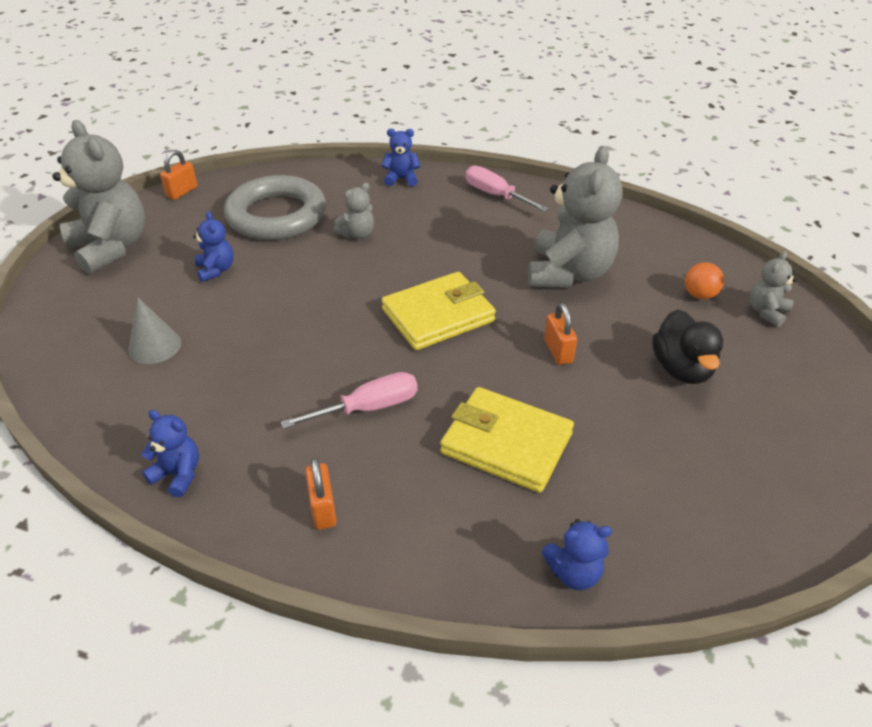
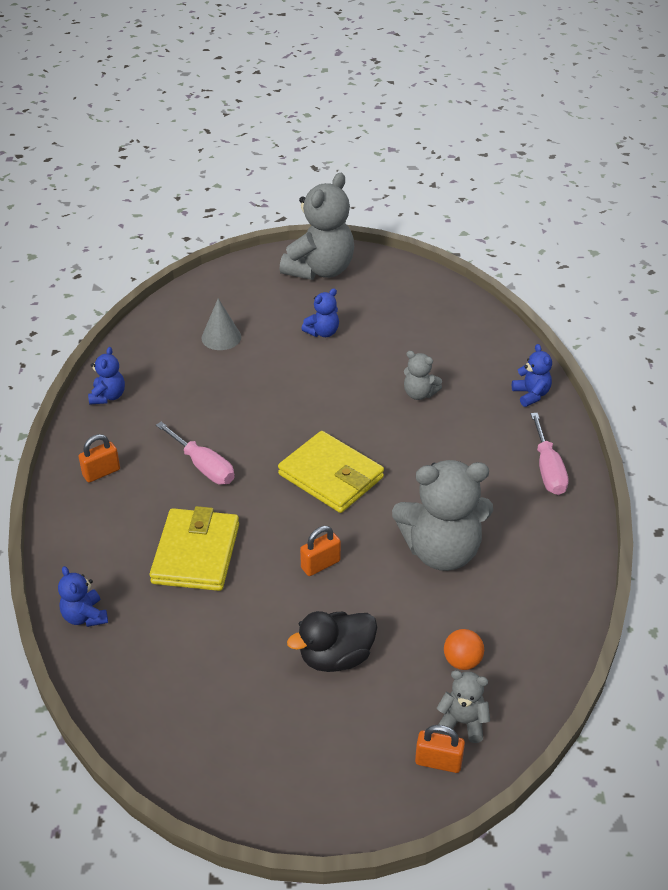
camera: 70 degrees right, 0 degrees up
orange padlock [160,150,198,200] -> orange padlock moved to [415,725,465,773]
grey ring [224,175,326,240] -> none
pink screwdriver [466,166,549,212] -> pink screwdriver turned 150 degrees clockwise [531,413,569,495]

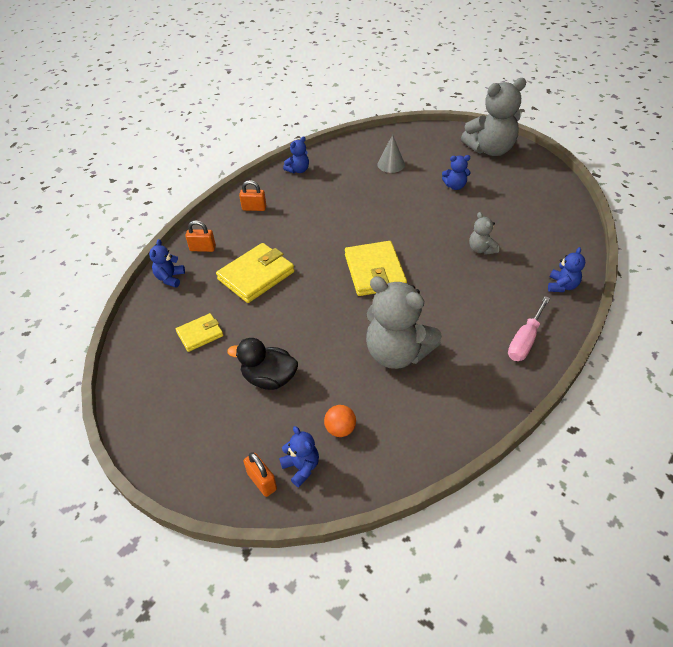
camera: 40 degrees right, 5 degrees up
pink screwdriver [156,422,235,485] -> none
orange padlock [300,526,341,576] -> orange padlock moved to [185,220,216,252]
grey teddy bear [436,670,490,743] -> blue teddy bear [279,426,319,487]
none -> yellow wallet [176,313,223,352]

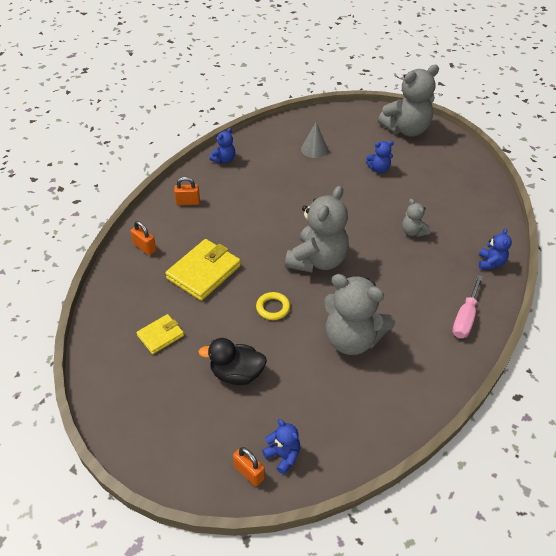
camera: 10 degrees left, 0 degrees up
blue teddy bear [149,239,185,288] -> none
orange padlock [185,220,216,252] -> orange padlock turned 45 degrees clockwise [131,221,156,255]
orange ball [324,405,356,437] -> none
yellow wallet [345,241,407,296] -> grey teddy bear [285,186,349,273]
none -> yellow ring [256,292,290,320]

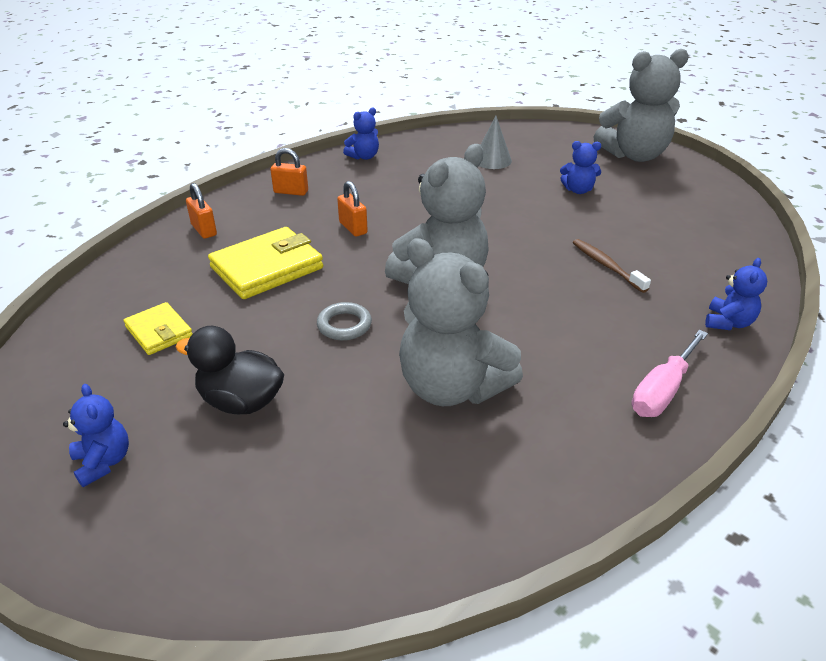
camera: 15 degrees right, 10 degrees down
yellow wallet [136,314,184,354] -> yellow wallet turned 75 degrees clockwise [123,302,193,355]
orange padlock [233,447,265,487] -> orange padlock moved to [337,181,368,237]
yellow ring [256,292,290,320] -> grey ring [317,302,372,340]
blue teddy bear [262,419,300,475] -> blue teddy bear moved to [63,384,129,487]
grey teddy bear [402,199,430,237] -> brown toothbrush [573,239,651,293]

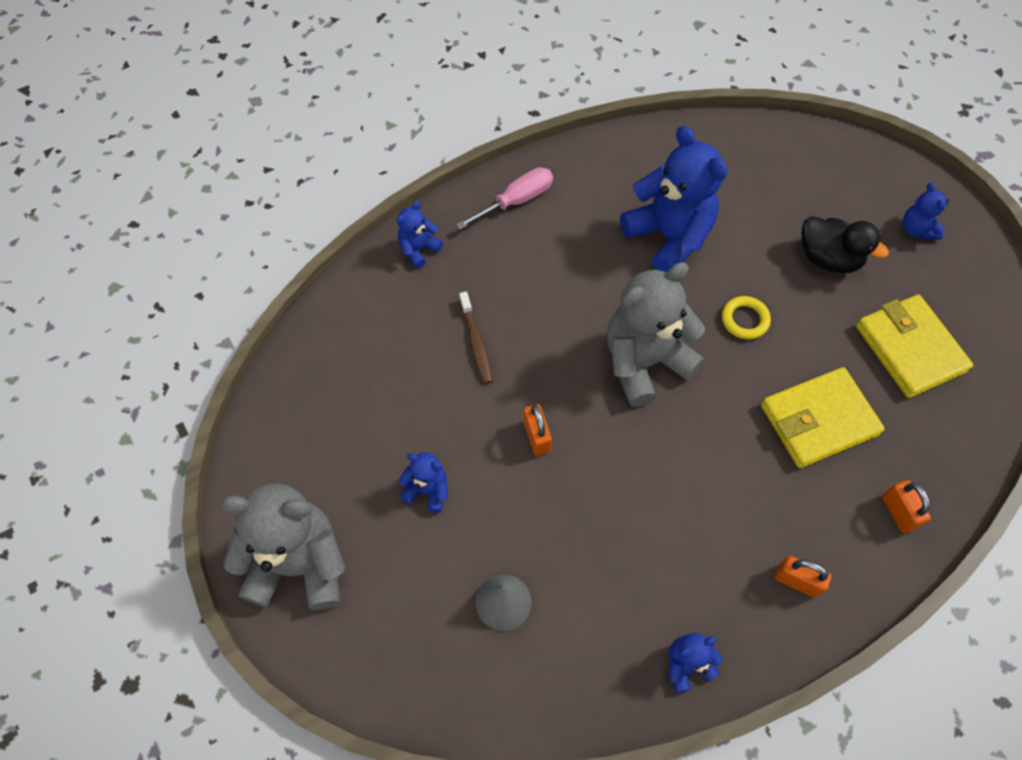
camera: 165 degrees left, 25 degrees up
yellow wallet [123,302,193,355] -> yellow wallet [856,294,973,398], size x1.74
grey ring [317,302,372,340] -> yellow ring [722,296,771,339]
orange padlock [337,181,368,237] -> orange padlock moved to [523,404,552,456]
grey teddy bear [399,238,523,406] -> blue teddy bear [620,125,728,273]

